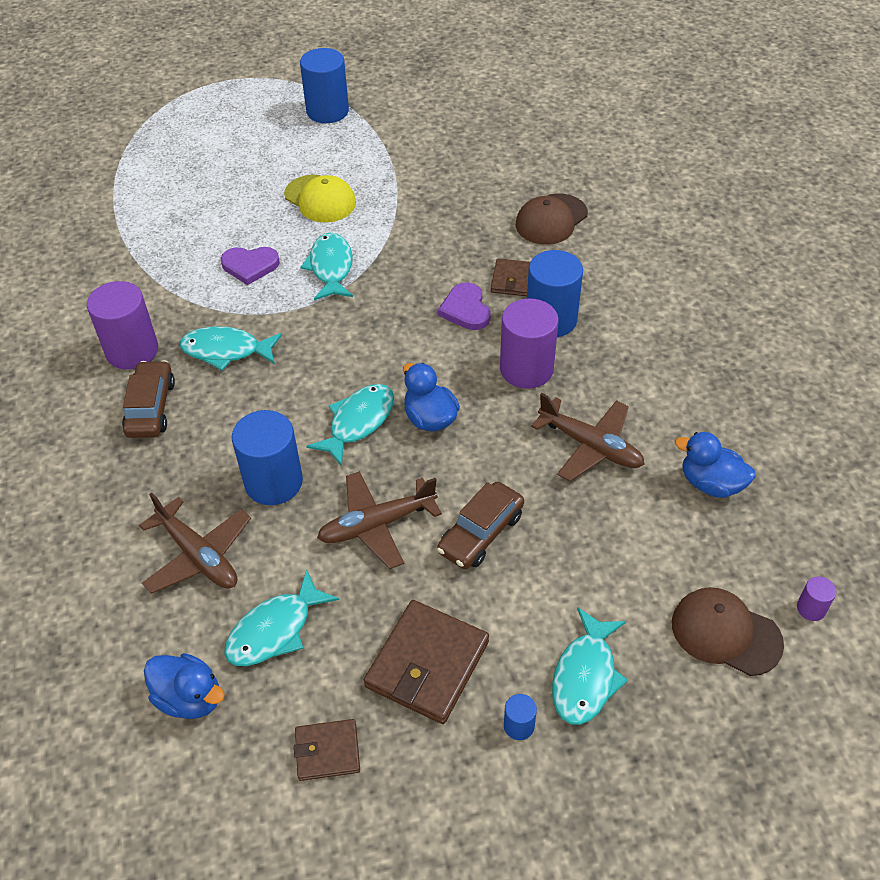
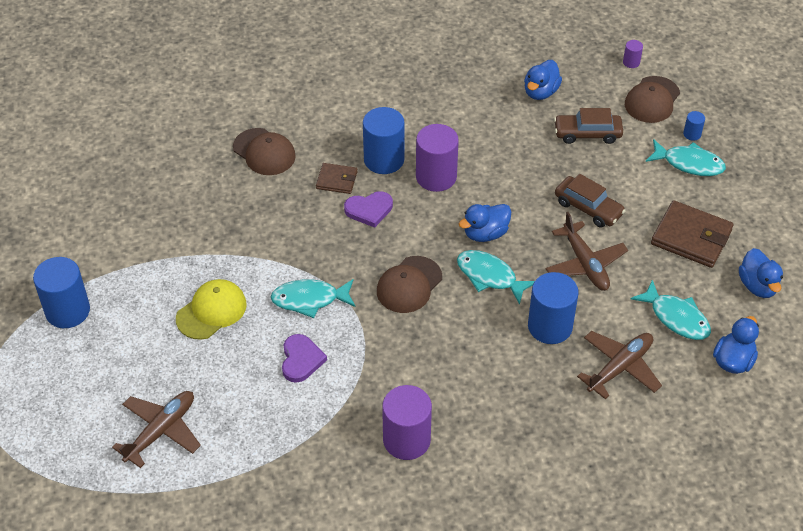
camera: 90 degrees left, 0 degrees up
brown car [122,360,175,438] -> brown car moved to [554,108,623,144]
turquoise fish [180,326,282,371] -> none
brown wallet [294,719,360,781] -> blue duck [739,248,783,298]
blue cylinder [504,694,537,740] -> blue cylinder moved to [683,111,705,141]
brown plane [531,393,645,481] -> brown plane moved to [112,391,201,468]
none -> brown cap [377,256,442,313]

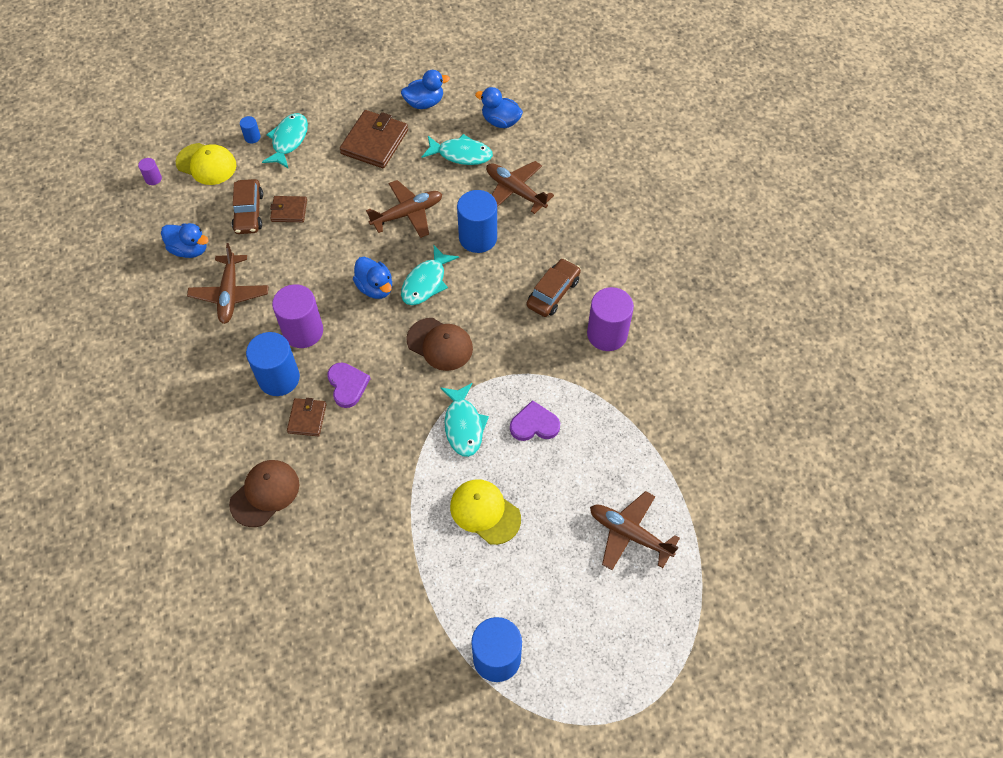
camera: 95 degrees left, 10 degrees up
brown car [555,174,626,227] -> brown car moved to [527,258,581,317]
brown cap [625,76,680,123] -> yellow cap [176,143,236,185]
turquoise fish [631,280,711,340] -> turquoise fish turned 60 degrees clockwise [422,134,493,165]
none -> brown plane [187,243,269,324]
none -> brown wallet [270,196,307,222]

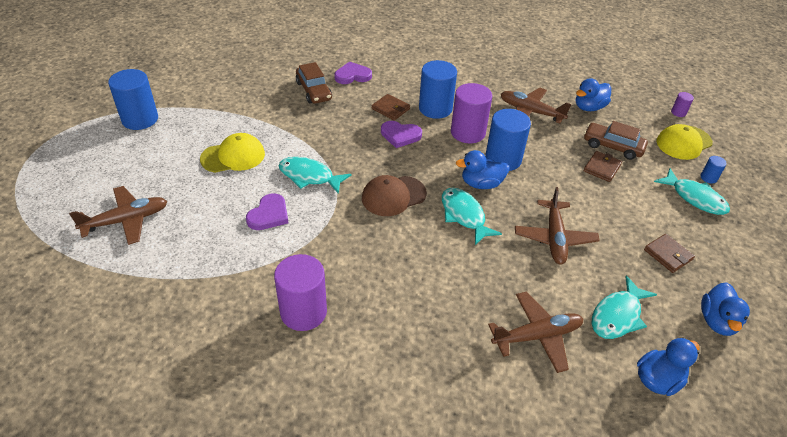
camera: 120 degrees right, 15 degrees down
brown cap [229,460,299,527] -> purple heart [335,62,372,84]
brown wallet [340,110,408,168] -> brown wallet [644,234,695,273], size x0.57
blue cylinder [457,190,497,253] -> blue cylinder moved to [485,109,531,171]
brown car [527,258,581,317] -> brown car moved to [296,62,332,104]

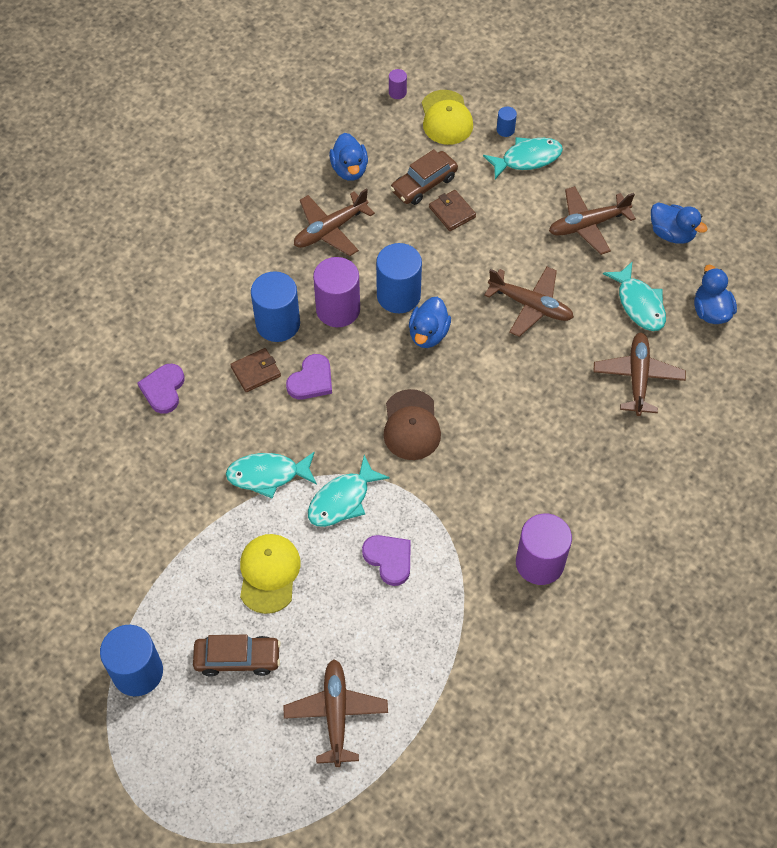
camera: 65 degrees left, 15 degrees up
brown car [296,62,332,104] -> brown car moved to [193,635,281,677]
turquoise fish [442,188,502,245] -> turquoise fish moved to [226,451,317,498]
brown wallet [644,234,695,273] -> brown plane [549,186,636,255]

